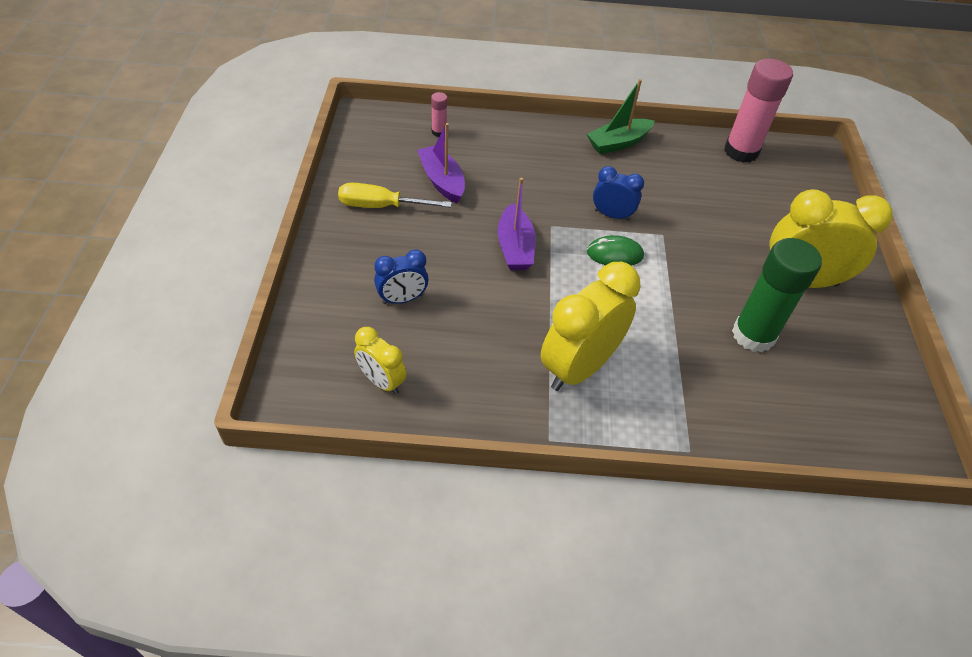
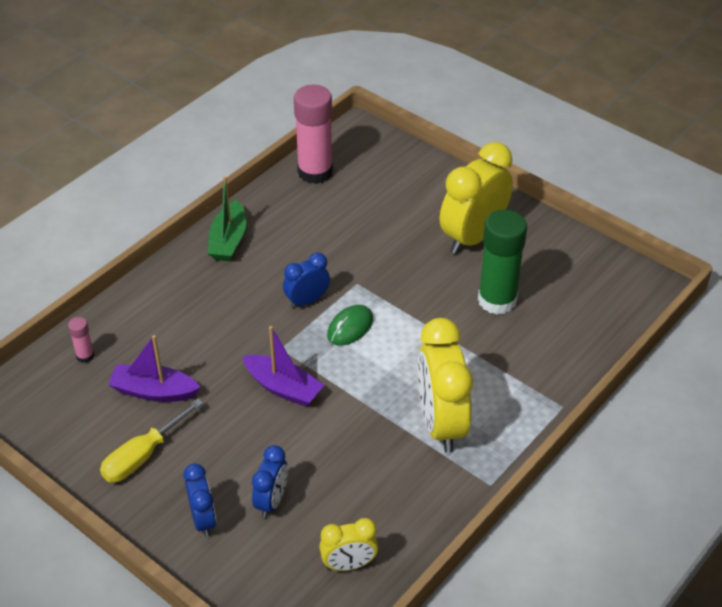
camera: 50 degrees left, 5 degrees down
none -> blue clock [184,463,216,537]

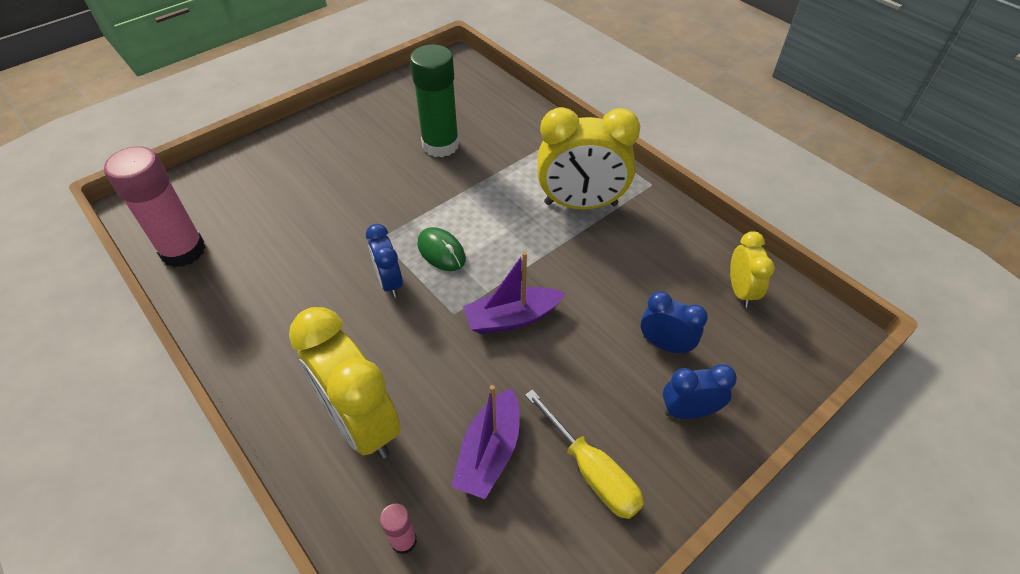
camera: 80 degrees left, 5 degrees up
green boat [208,176,246,261] -> none
purple boat [242,326,325,407] -> purple boat turned 150 degrees counterclockwise [463,252,565,334]
yellow clock [440,142,513,254] -> yellow clock moved to [289,307,401,459]

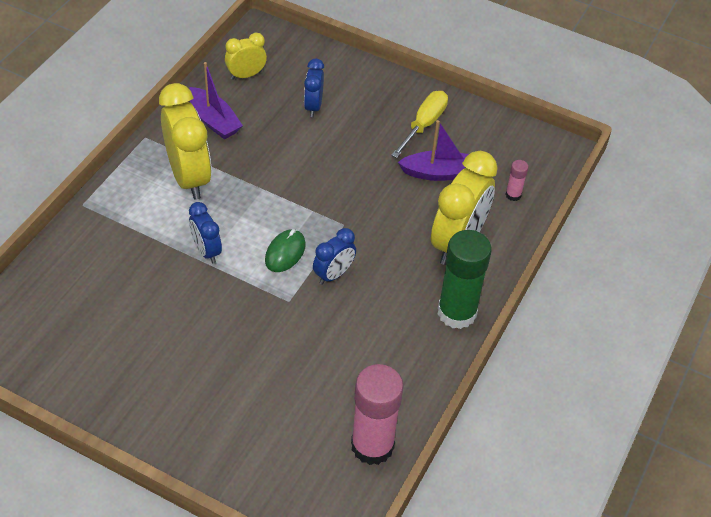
camera: 115 degrees left, 0 degrees up
green glue stick [410,44,459,157] -> green glue stick moved to [438,230,492,329]
purple boat [463,252,565,334] -> purple boat moved to [189,62,243,140]
blue clock [663,364,737,419] -> blue clock moved to [189,202,222,263]

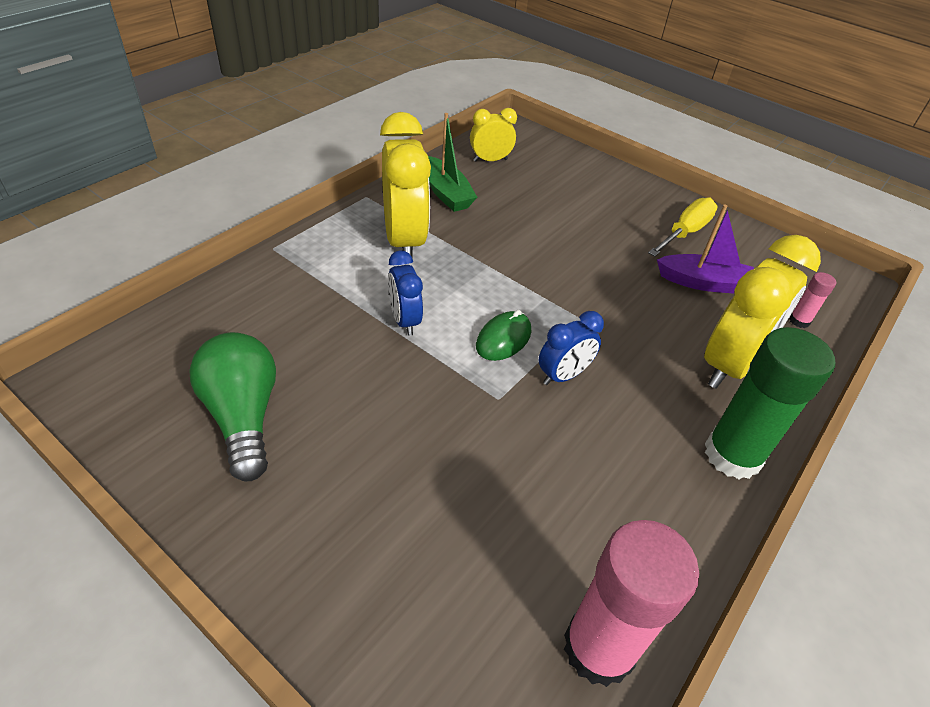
camera: 10 degrees right, 5 degrees down
purple boat [189,62,243,140] -> green boat [428,113,477,212]
blue clock [304,59,324,117] -> none
none -> green light bulb [189,332,276,481]

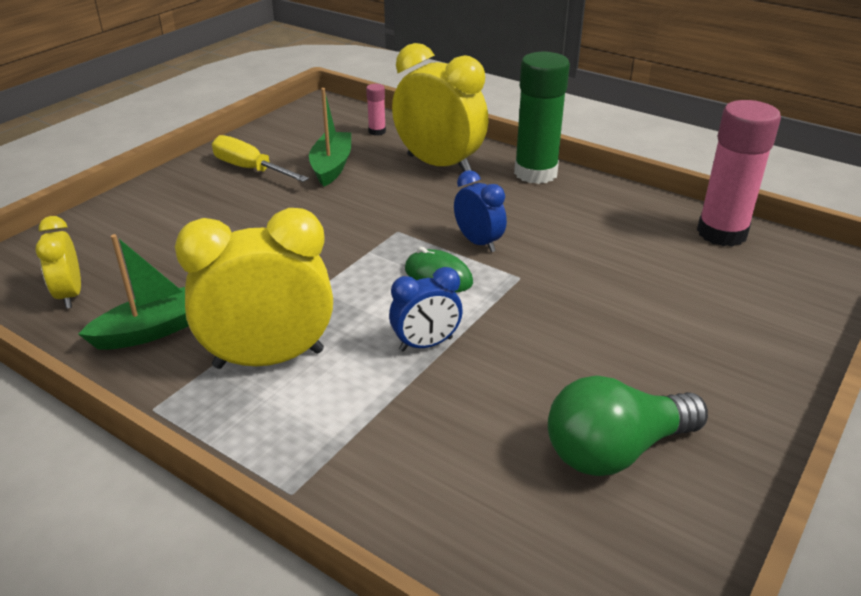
camera: 90 degrees left, 10 degrees down
purple boat [657,205,754,294] -> green boat [309,88,351,187]

